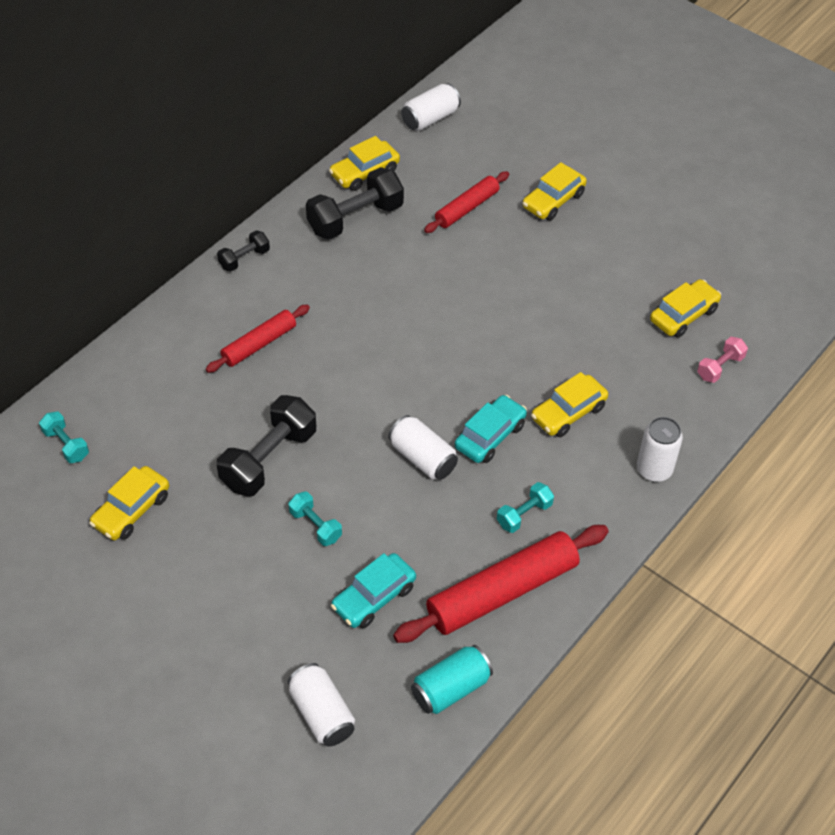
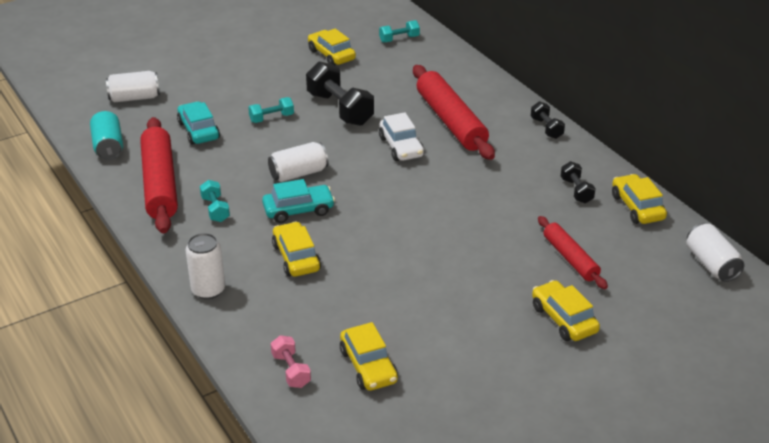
camera: 110 degrees right, 15 degrees down
red rolling pin [206,305,310,373] -> red rolling pin [413,65,495,160], size x1.72
black dumbbell [306,167,404,240] -> black dumbbell [561,161,596,203], size x0.53
turquoise car [455,395,527,463] -> turquoise car turned 75 degrees counterclockwise [262,179,335,223]
none -> white car [379,112,424,161]

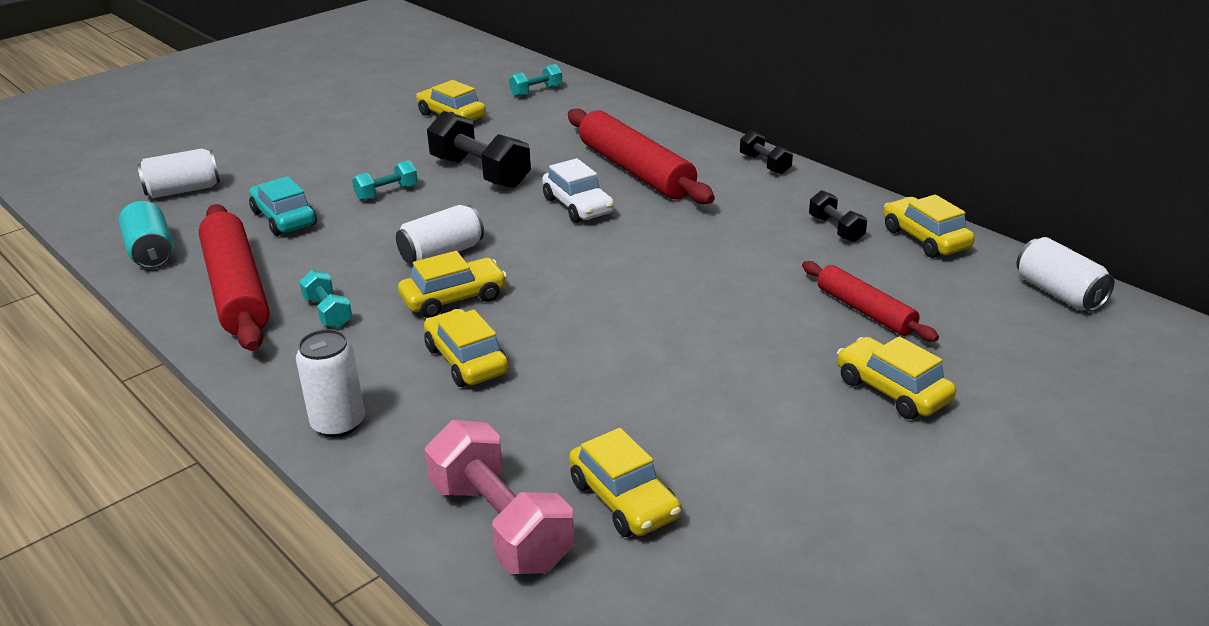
camera: 10 degrees left, 5 degrees down
turquoise car [262,179,335,223] -> yellow car [398,251,507,318]
pink dumbbell [271,335,311,388] -> pink dumbbell [425,420,574,574], size x1.90

